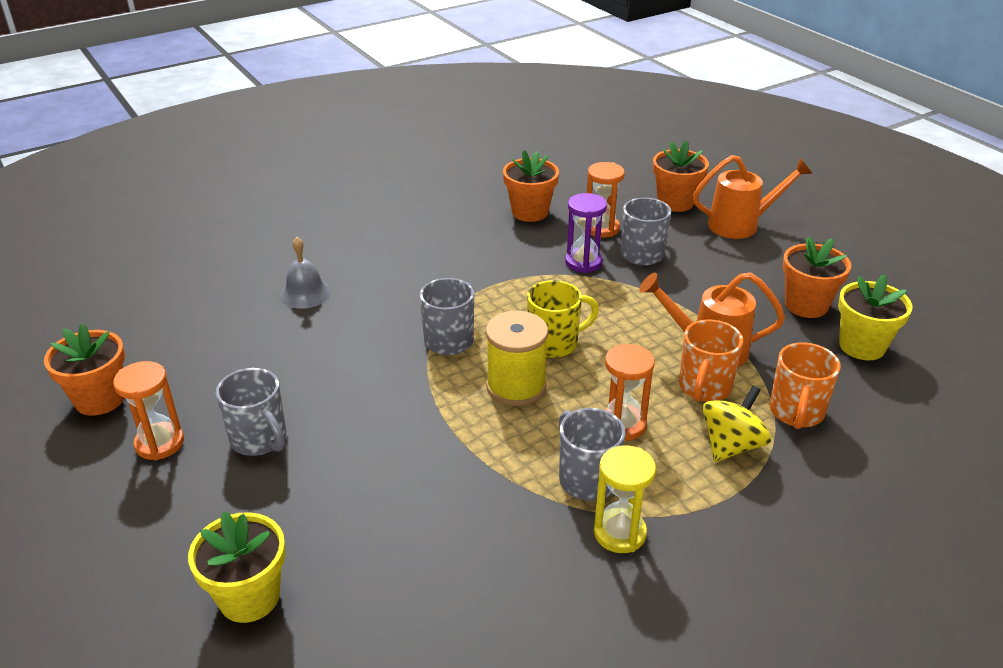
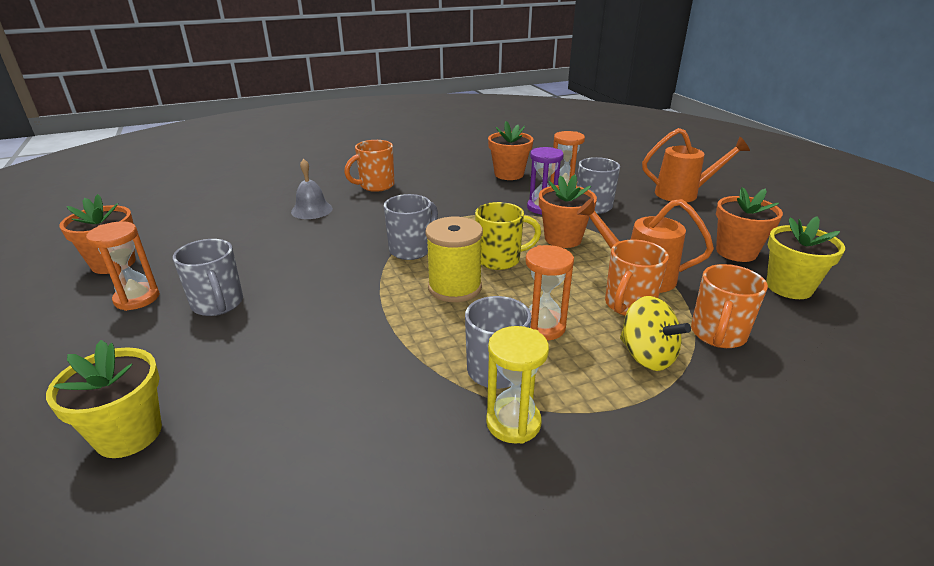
camera: 10 degrees right, 5 degrees down
orange flower pot [653,140,709,212] -> orange flower pot moved to [539,175,597,248]
yellow spinning top [702,386,771,462] -> yellow spinning top turned 90 degrees clockwise [620,296,691,371]
none -> orange mug [344,140,394,192]

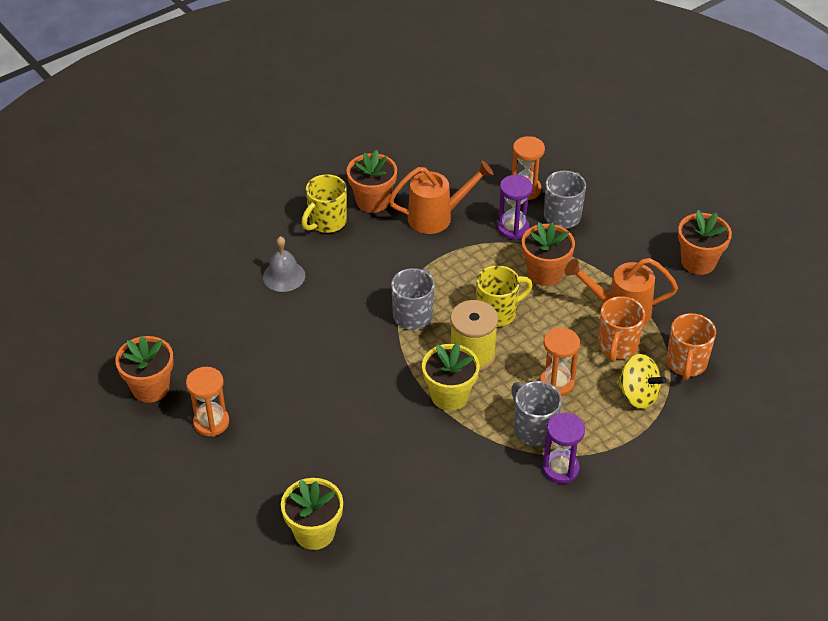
camera: 15 degrees left, 15 degrees up
grey mug [173,239,243,316] -> none
orange mug [344,140,394,192] -> yellow mug [302,174,347,233]
yellow hourglass [486,326,549,444] -> purple hourglass [542,413,585,484]
orange flower pot [488,121,533,180] -> orange flower pot moved to [347,150,397,213]
orange watering can [642,128,750,202] -> orange watering can moved to [388,161,493,234]
yellow flower pot [766,216,845,299] -> yellow flower pot moved to [422,343,479,411]

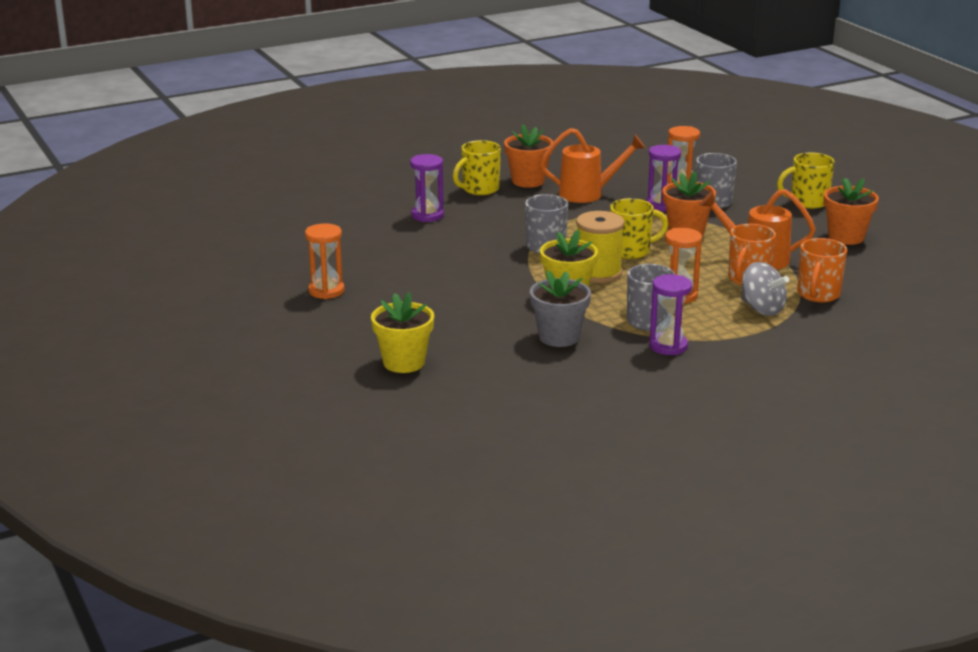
camera: 10 degrees right, 20 degrees down
orange flower pot [115,336,173,403] -> none
grey bell [263,236,305,292] -> purple hourglass [410,154,444,222]
yellow spinning top [616,354,667,409] -> grey spinning top [741,262,789,316]
none -> grey flower pot [530,270,591,347]
none -> yellow mug [777,152,835,209]

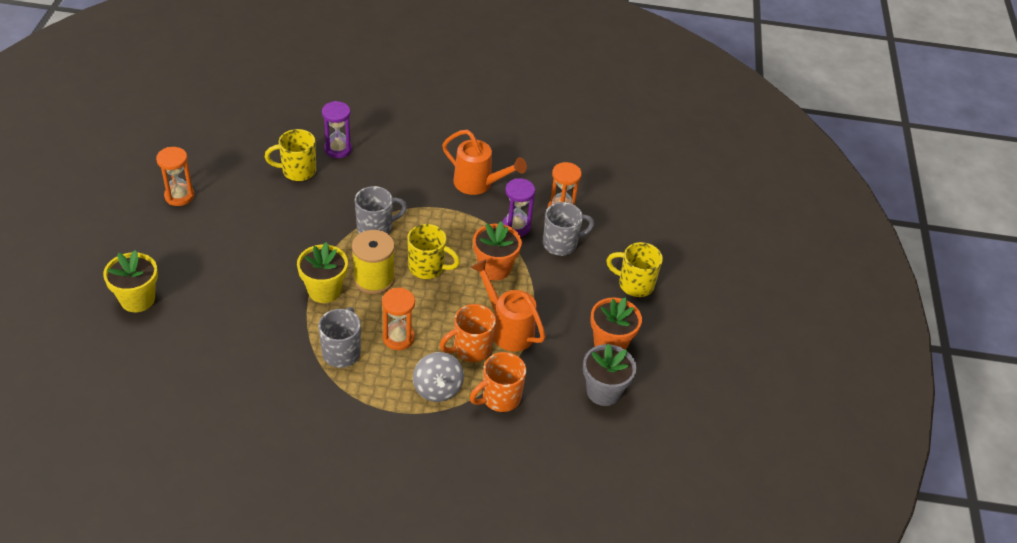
camera: 30 degrees right, 20 degrees up
yellow mug [453,140,501,195] -> yellow mug moved to [265,129,316,181]
orange flower pot [504,124,553,188] -> none
grey flower pot [530,270,591,347] -> grey flower pot moved to [583,344,636,406]
purple hourglass [649,274,692,355] -> none

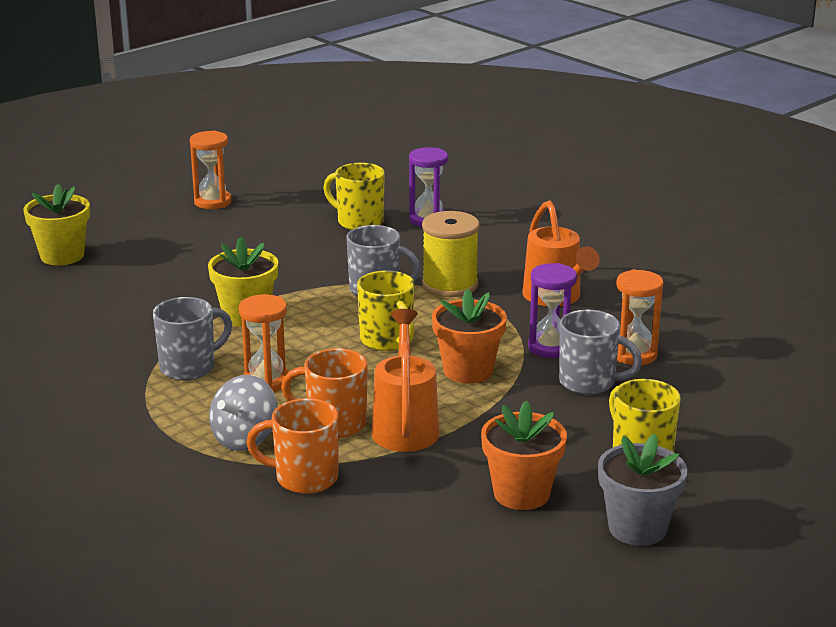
camera: 45 degrees right, 20 degrees down
yellow spool [352,230,395,294] -> yellow spool moved to [422,211,480,297]
grey flower pot [583,344,636,406] -> grey flower pot moved to [598,434,687,546]

